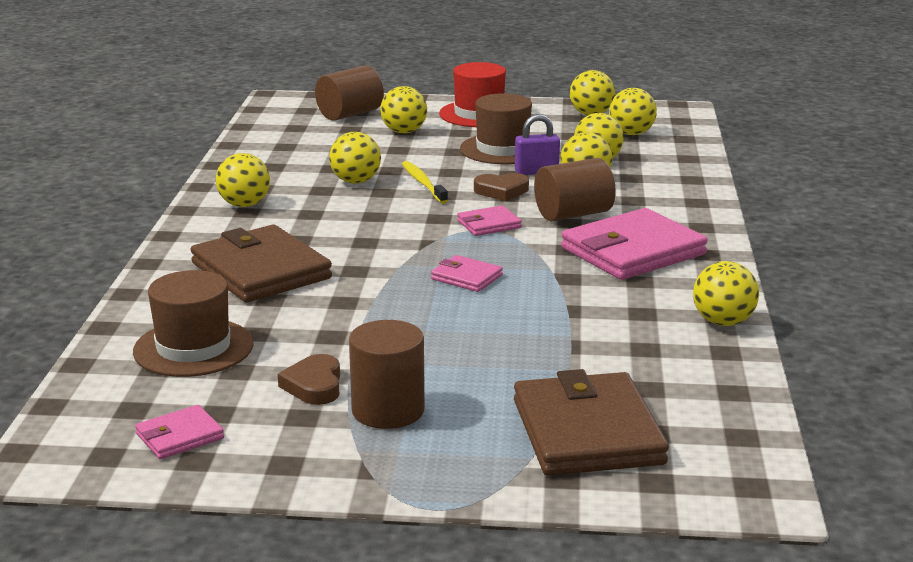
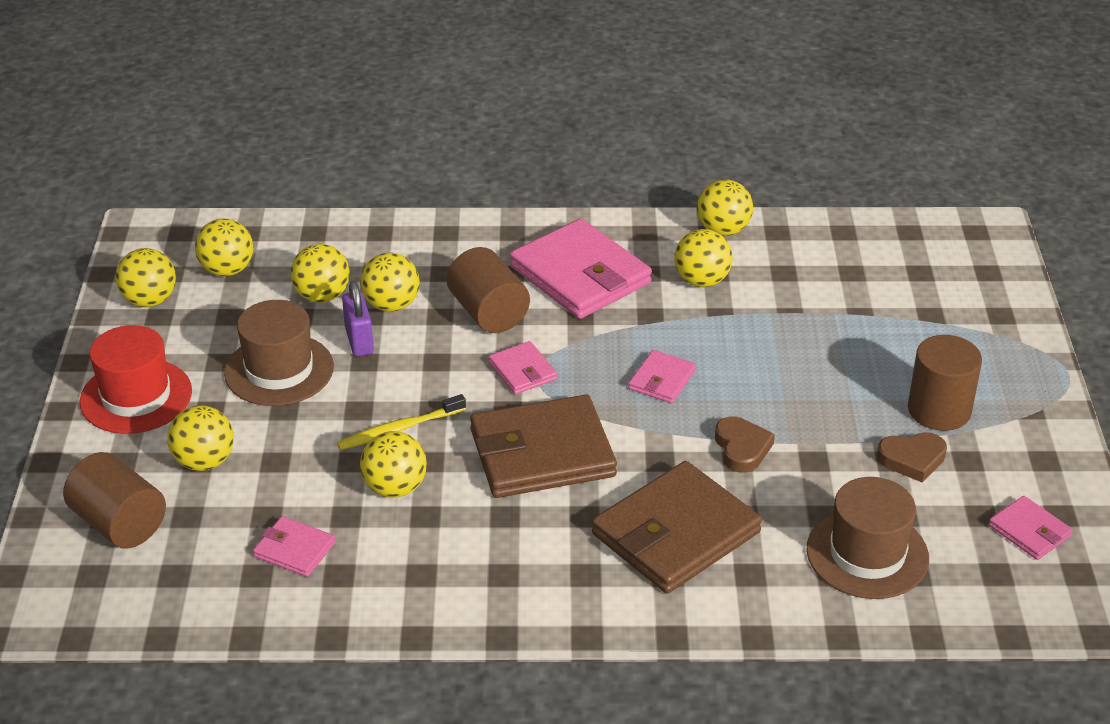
camera: 95 degrees left, 15 degrees up
yellow ball [216,153,270,207] -> yellow ball moved to [674,229,733,287]
brown heart [474,173,529,201] -> brown heart moved to [715,416,775,473]
brown wallet [514,369,669,476] -> brown wallet moved to [470,395,617,498]
none -> pink wallet [253,516,336,577]

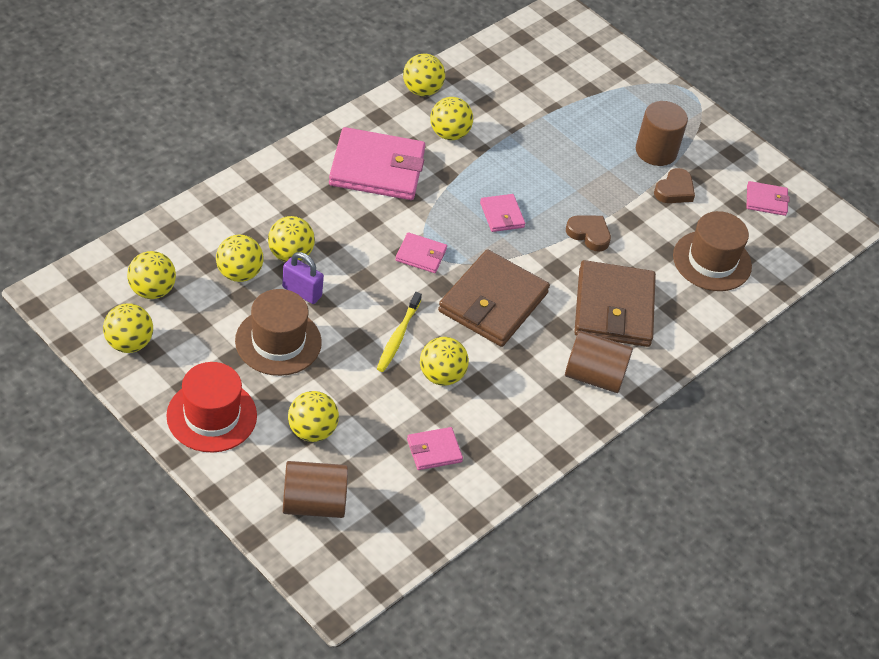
camera: 50 degrees left, 10 degrees up
brown cylinder [447,247,530,333] -> brown cylinder moved to [565,331,633,393]

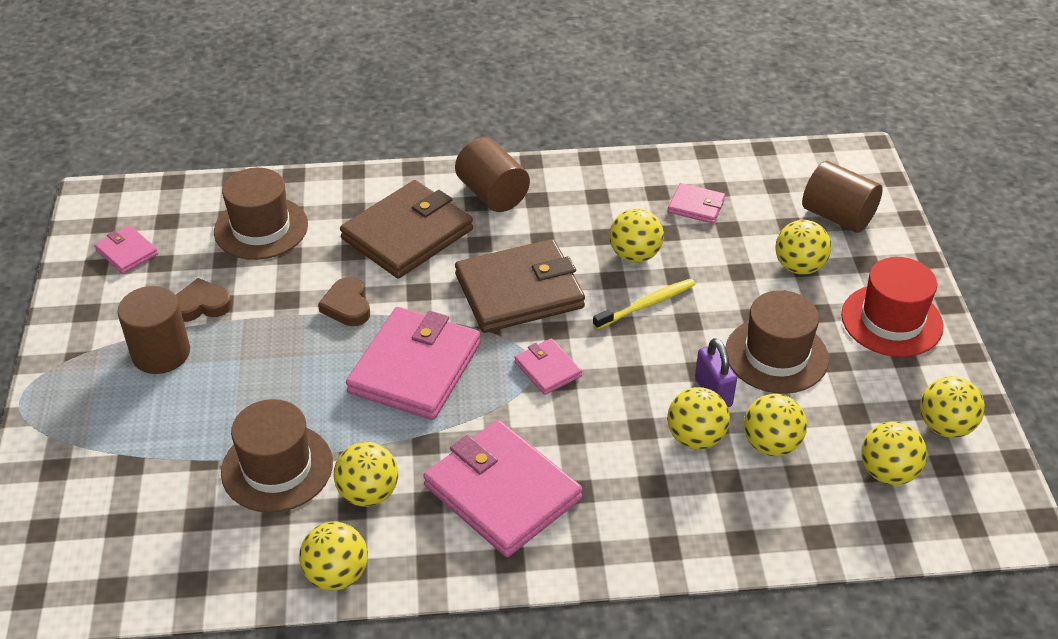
camera: 135 degrees left, 5 degrees down
pink wallet [480,194,525,232] -> pink wallet [346,307,481,420], size x2.08
none -> brown hat [221,399,333,513]

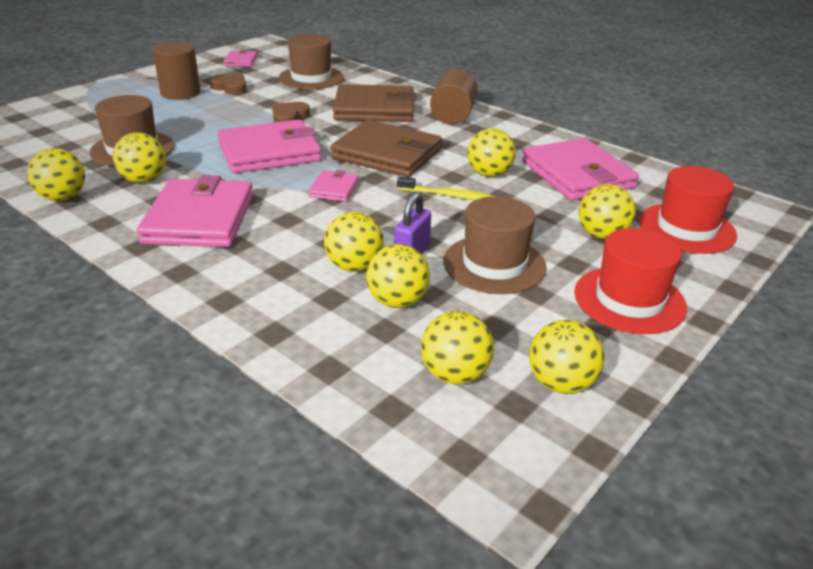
camera: 45 degrees right, 10 degrees down
pink wallet [668,183,725,224] -> pink wallet [522,138,639,201], size x2.08
brown cylinder [802,161,883,233] -> red hat [639,166,737,254]

